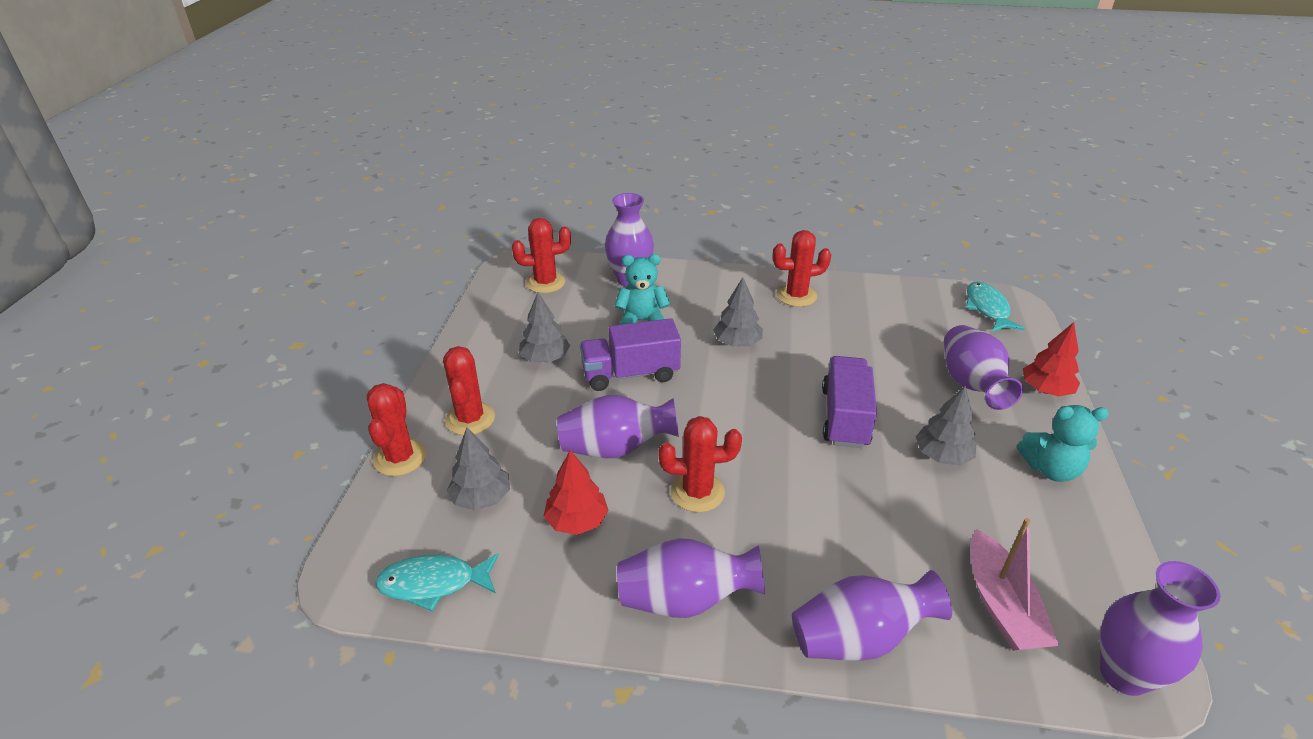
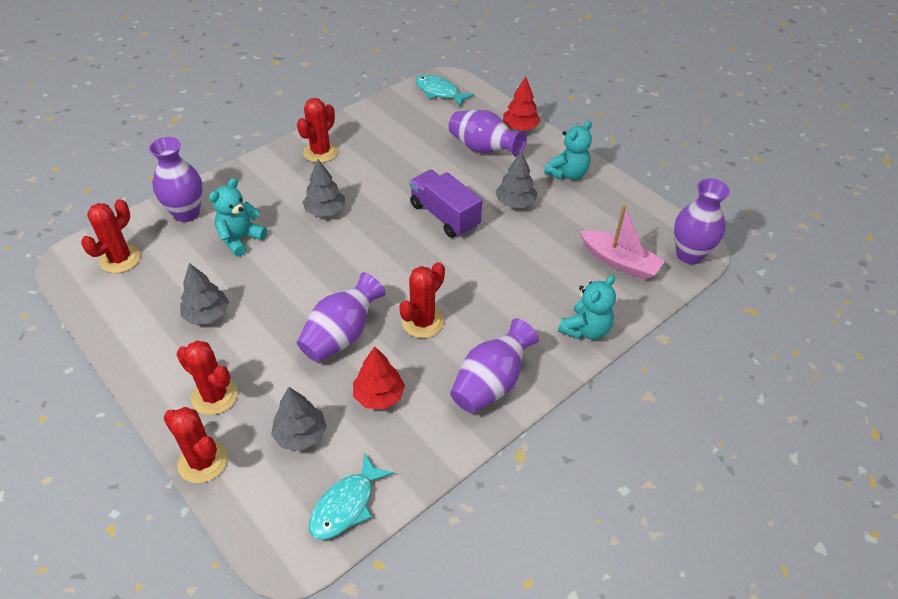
camera: 50 degrees left, 10 degrees up
purple truck [580,318,681,391] -> none
purple vase [792,570,952,661] -> turquoise teddy bear [558,275,616,340]

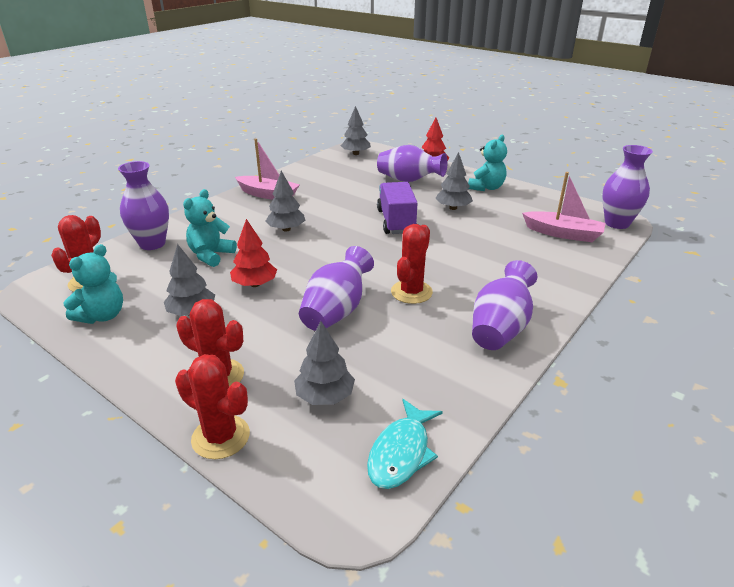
camera: 10 degrees left, 15 degrees down
red cactus [297,98,338,163] -> pink boat [235,139,300,200]
red tree [353,346,405,409] -> red tree moved to [230,219,277,287]
purple truck [409,170,482,238] -> purple truck turned 45 degrees clockwise [377,182,417,234]
turquoise fish [415,75,474,107] -> grey tree [341,106,371,155]
turquoise teddy bear [558,275,616,340] -> turquoise teddy bear moved to [63,244,123,324]

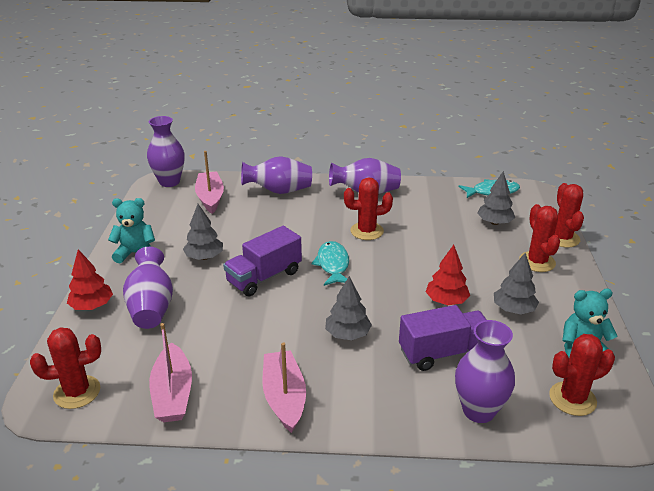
camera: 125 degrees left, 0 degrees up
turquoise teddy bear [183,189,237,267] -> purple truck [399,305,487,371]
purple vase [299,246,374,331] -> purple vase moved to [241,156,312,194]
grey tree [341,106,371,155] -> red cactus [30,327,101,409]
none -> pink boat [149,323,192,422]
none -> turquoise fish [311,241,349,286]

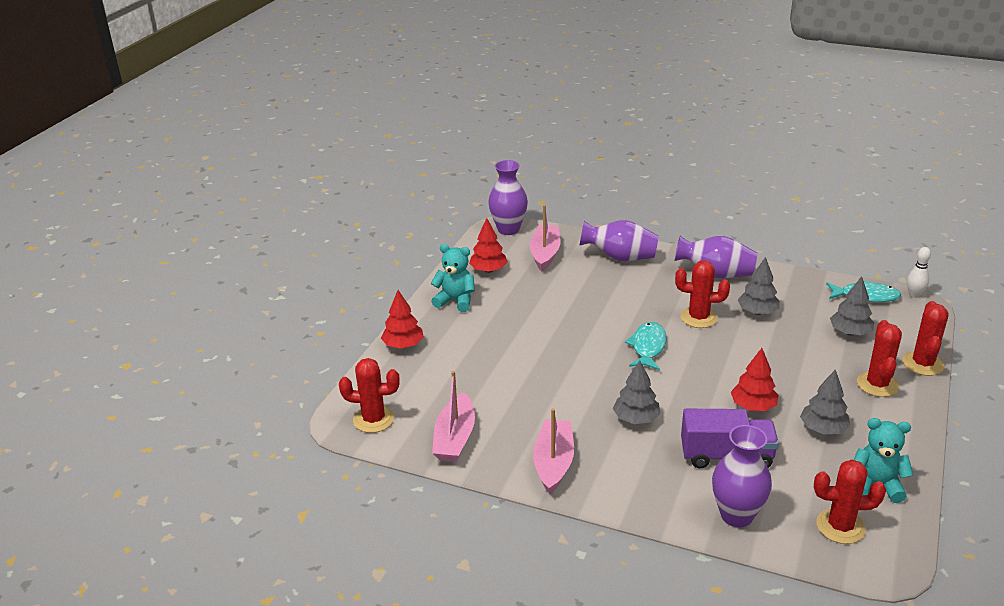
camera: 20 degrees right, 0 degrees up
purple vase [123,247,173,329] -> none
grey tree [183,204,223,260] -> grey tree moved to [738,257,780,315]
purple truck [223,226,302,296] -> none
none -> red tree [469,218,508,273]
none -> white bowling pin [907,247,931,298]

